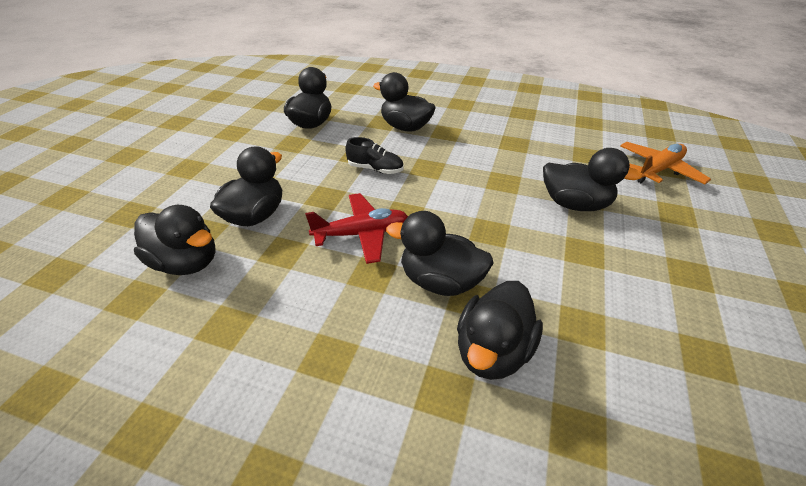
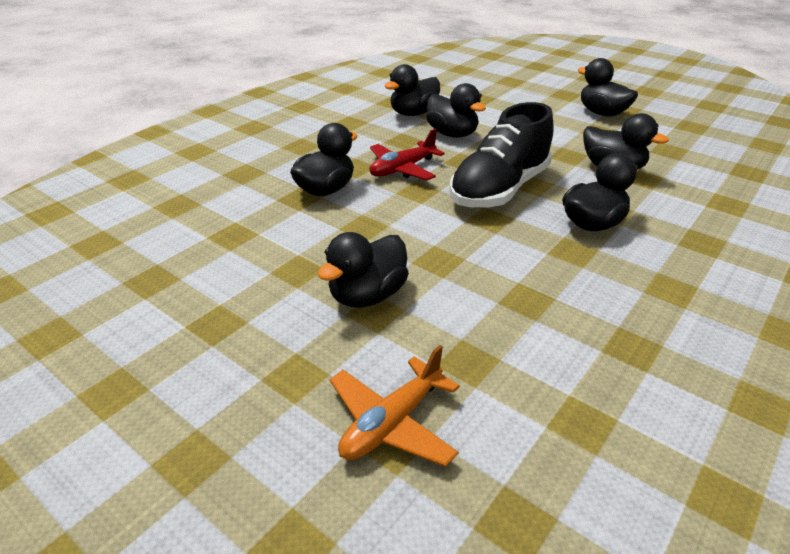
camera: 110 degrees right, 5 degrees down
red plane [305,193,408,264] -> red plane turned 45 degrees clockwise [369,129,445,180]
black shoe [345,137,403,174] -> black shoe [449,102,554,208], size x2.24
black duck [457,281,543,380] -> black duck moved to [578,58,638,117]
orange plane [620,142,711,184] -> orange plane turned 60 degrees clockwise [330,345,460,467]

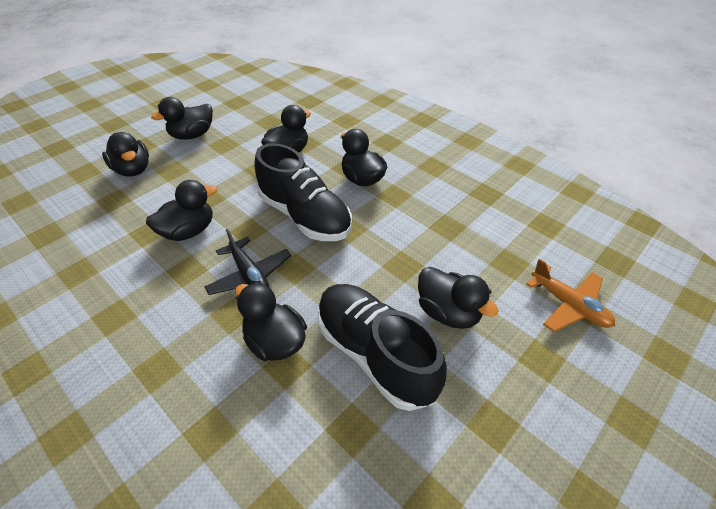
camera: 85 degrees left, 10 degrees up
red plane [369,129,445,180] -> black plane [204,229,291,295]
black duck [384,64,440,116] -> black duck moved to [102,132,149,177]
none -> black shoe [317,284,447,411]

